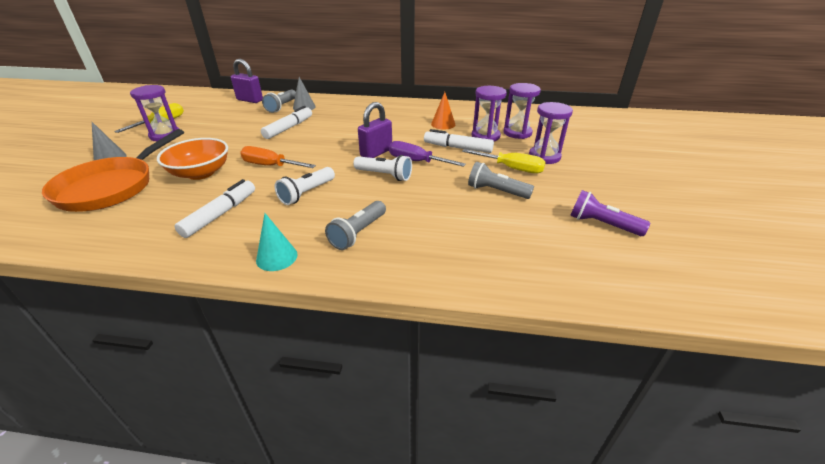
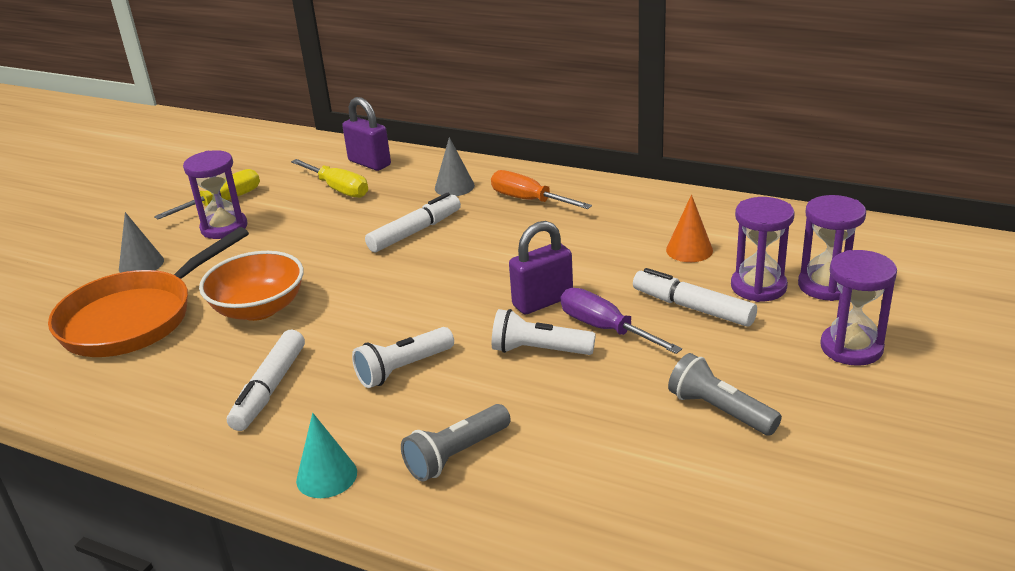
camera: 20 degrees right, 5 degrees down
white marker [174,179,255,238] -> white marker turned 150 degrees clockwise [227,330,305,431]
orange screwdriver [240,146,316,168] -> orange screwdriver moved to [491,170,592,209]
grey flashlight [262,89,296,113] -> none
white flashlight [353,155,412,181] -> white flashlight turned 150 degrees clockwise [492,309,596,355]
yellow screwdriver [462,149,546,174] -> yellow screwdriver moved to [291,159,368,198]
purple flashlight [570,190,650,236] -> none

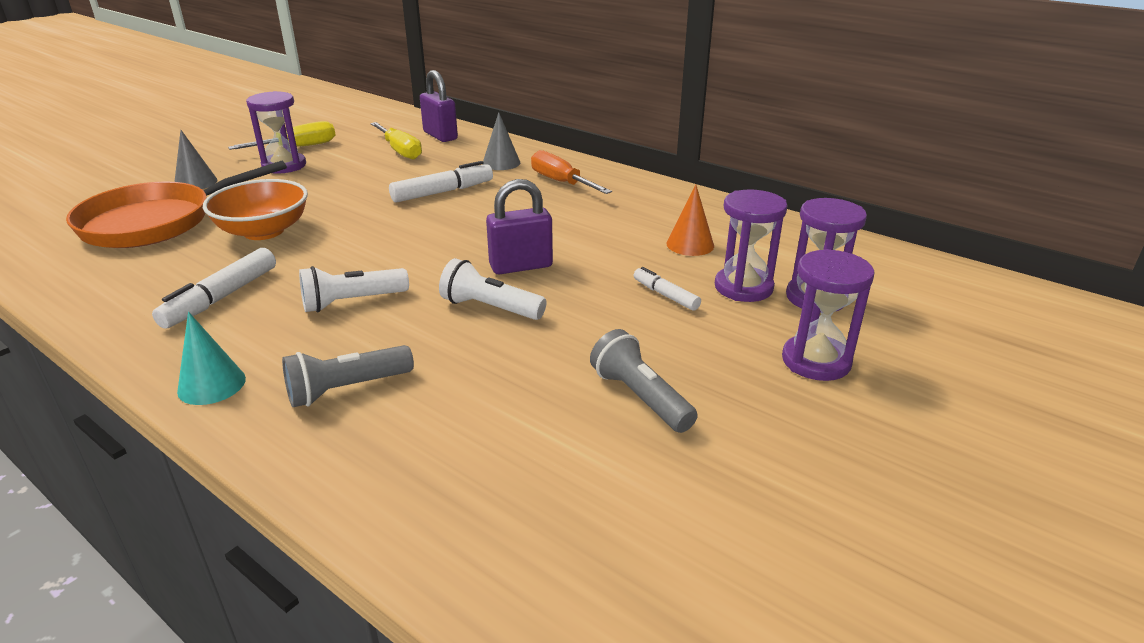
camera: 10 degrees right, 0 degrees up
purple screwdriver [561,288,682,354] -> none
white marker [633,268,757,327] -> white marker [634,267,701,311], size x0.60

